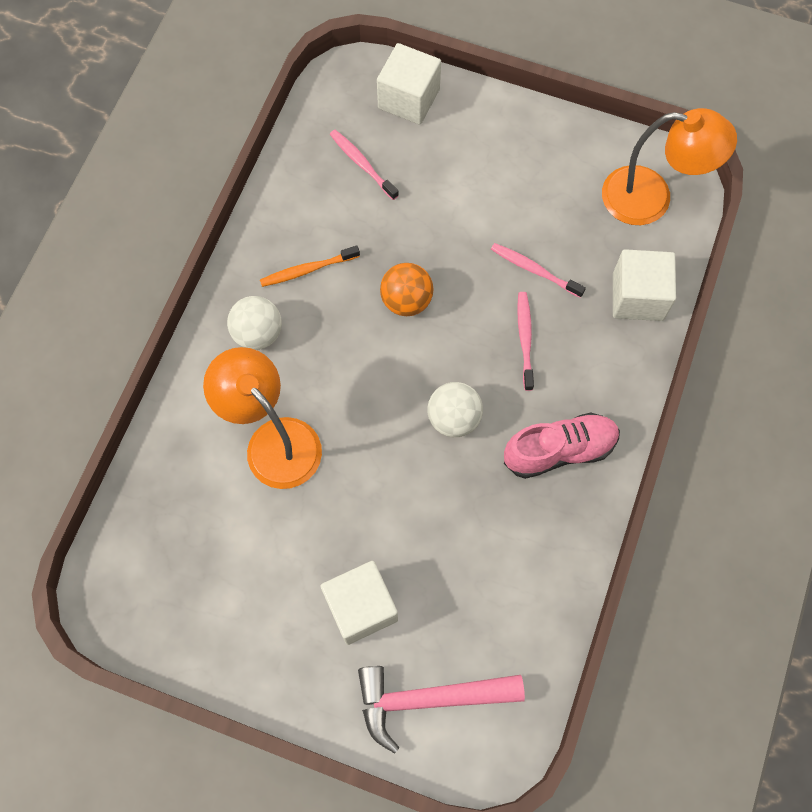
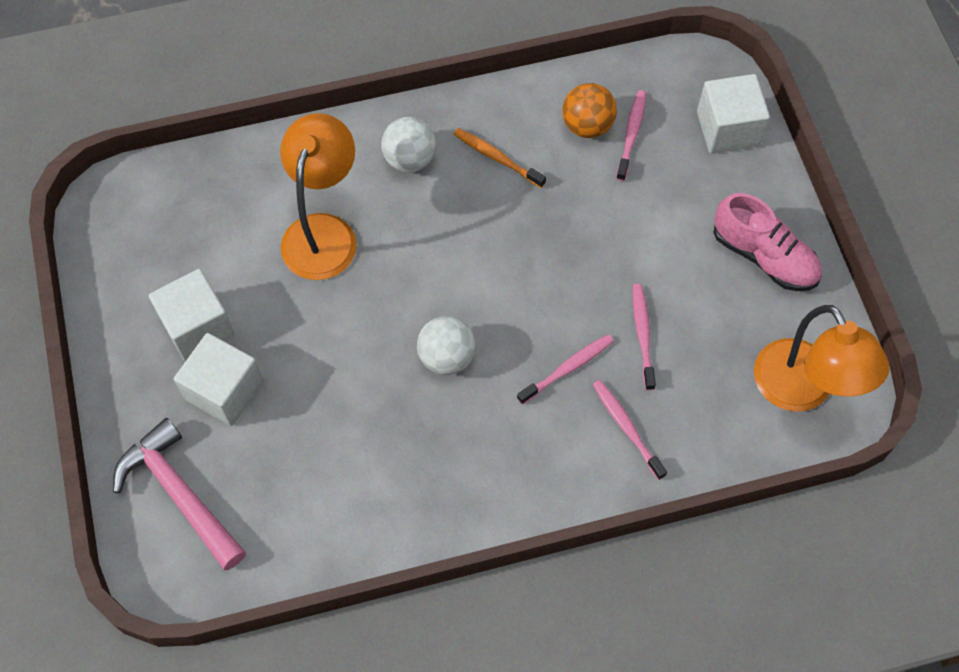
camera: 55 degrees right, 5 degrees down
orange ball [380,263,434,316] -> orange ball moved to [562,83,617,138]
pink shoe [504,413,620,479] -> pink shoe moved to [713,193,822,291]
white cube [613,249,676,321] -> white cube moved to [149,269,235,361]
none -> pink toothbrush [593,380,667,480]

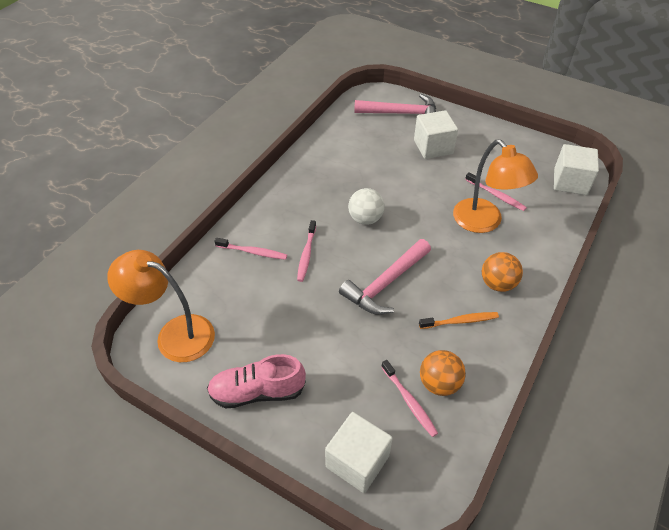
camera: 135 degrees right, 15 degrees down
white cube [149,269,235,361] -> white cube moved to [554,144,599,195]
white ball [381,117,436,172] -> orange ball [482,252,523,292]
pink toothbrush [633,284,656,390] -> pink toothbrush moved to [465,172,527,211]
none -> pink hammer [339,239,431,315]

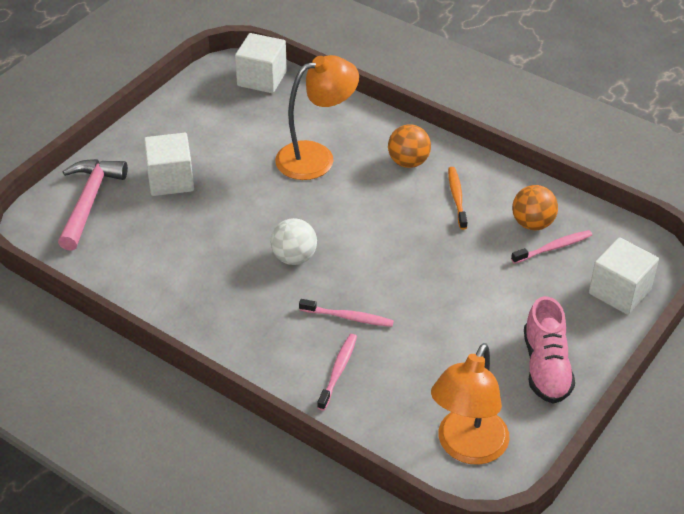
camera: 85 degrees left, 5 degrees down
pink hammer [339,239,431,315] -> none
pink toothbrush [465,172,527,211] -> none

